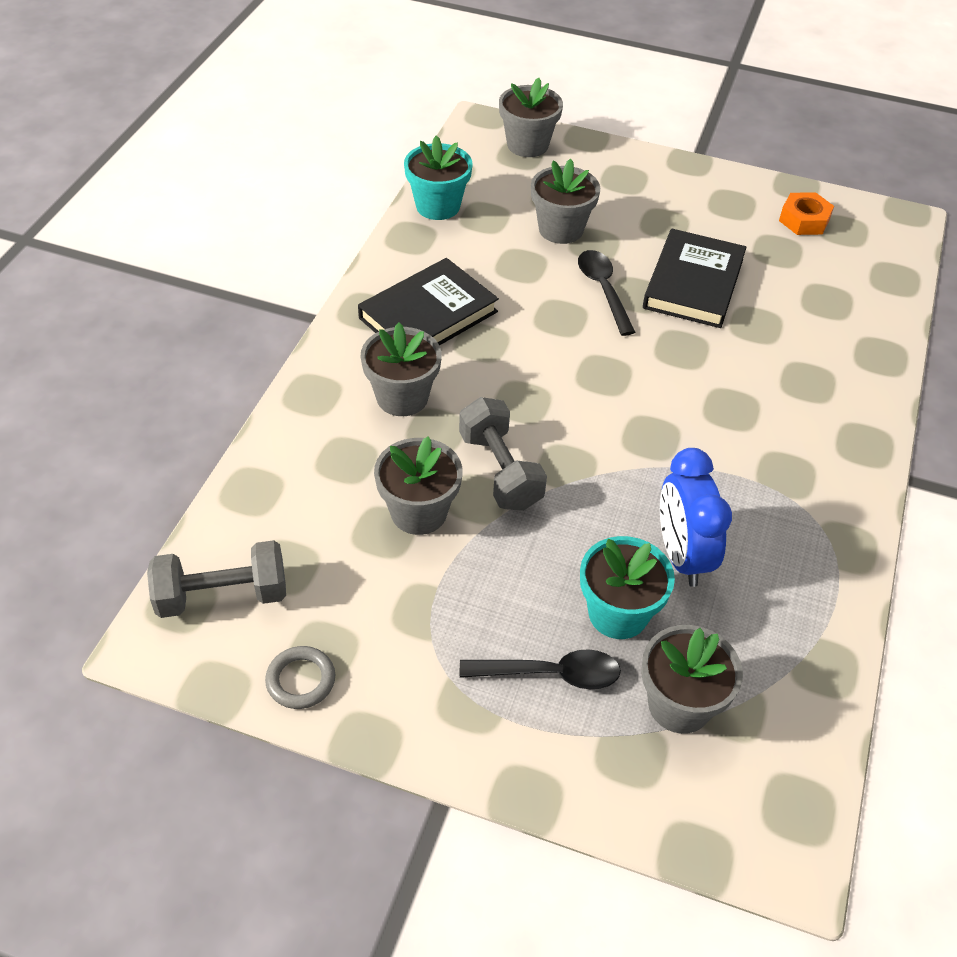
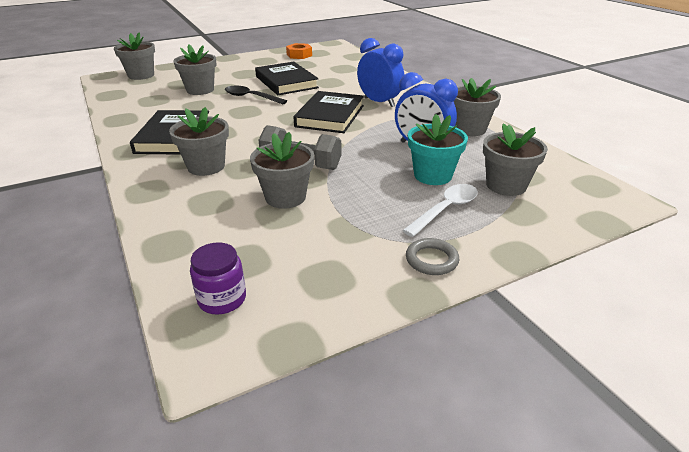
camera: 45 degrees left, 15 degrees down
grey dumbbell [147,540,286,618] -> purple jar [190,242,246,315]
grey ring [265,646,335,709] -> grey ring moved to [406,238,459,275]
turquoise flower pot [404,135,472,220] -> none
black spoon [460,649,621,689] -> white spoon [402,184,478,237]
none -> black book [293,91,364,133]
none -> blue clock [357,38,404,107]
none -> grey flower pot [454,78,501,136]

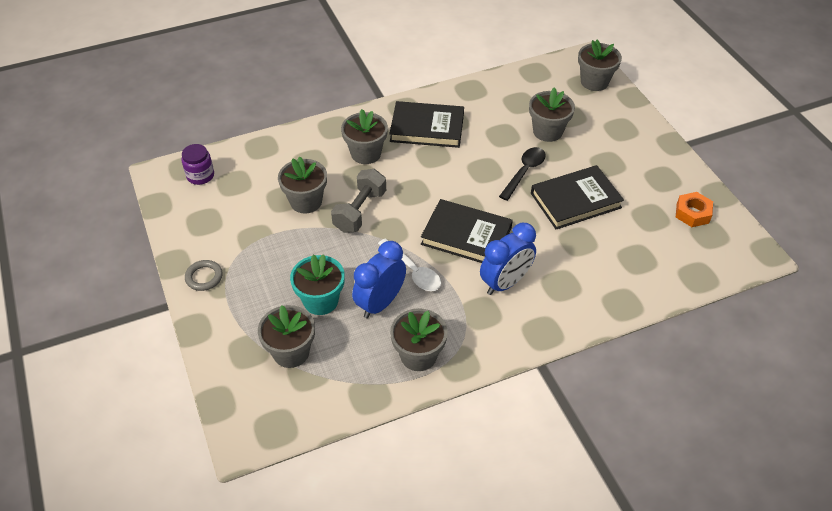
camera: 95 degrees right, 15 degrees up
white spoon [402,184,478,237] -> white spoon moved to [378,238,441,291]

